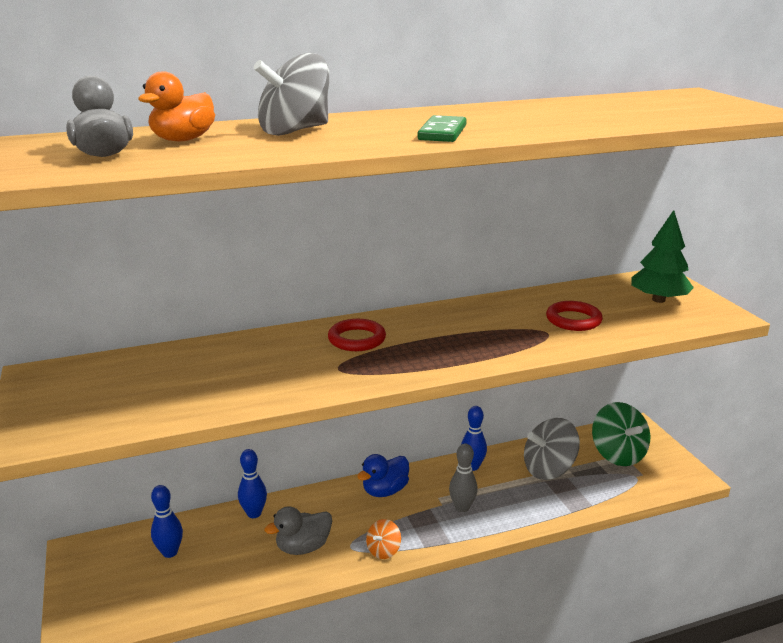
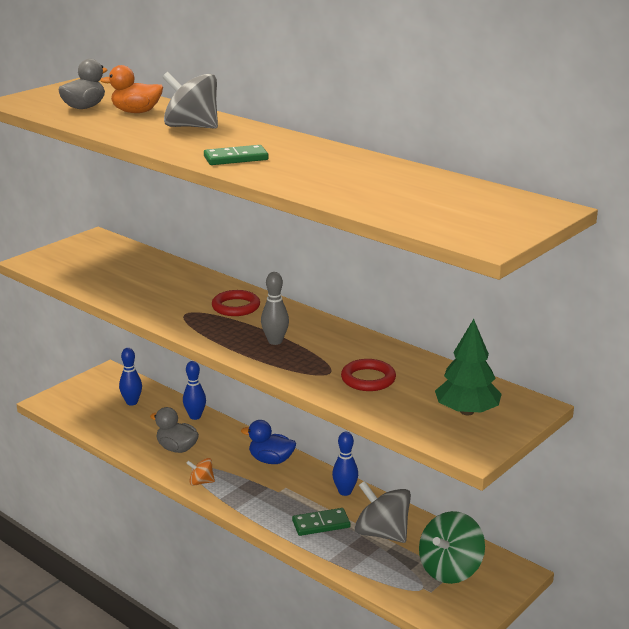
camera: 60 degrees right, 0 degrees up
grey bowling pin [449,443,478,512] -> grey bowling pin moved to [261,272,289,345]
none -> green domino [292,508,350,536]

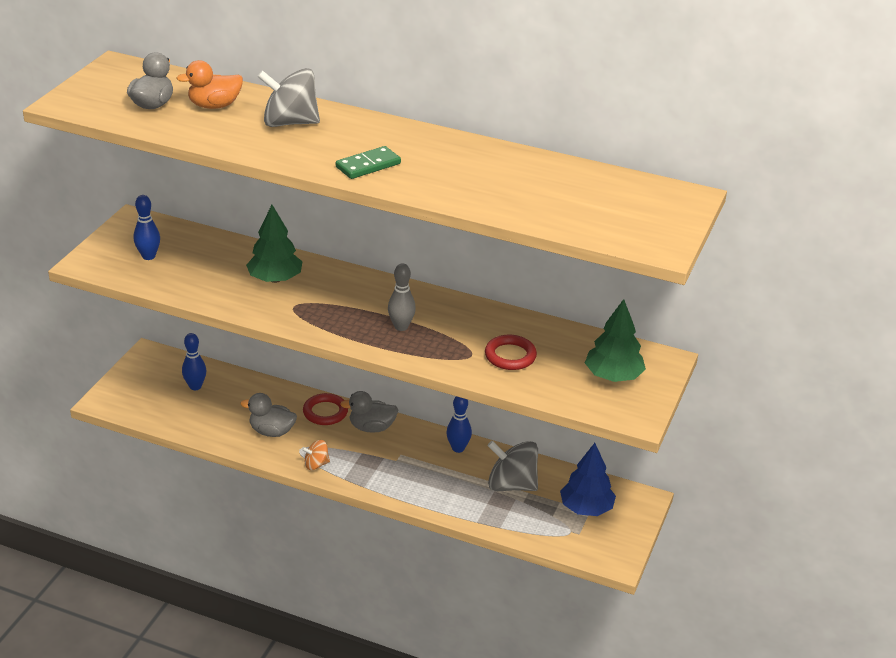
camera: 20 degrees left, 10 degrees up
blue bowling pin [183,361,206,420] -> blue bowling pin moved to [134,195,160,260]
red ring [212,290,260,316] -> red ring moved to [303,393,348,425]
blue duck [241,420,296,464] -> grey duck [340,391,398,433]
green domino [292,508,350,536] -> none
green spinning top [419,511,485,584] -> blue tree [560,443,616,516]
none -> green tree [246,205,302,283]

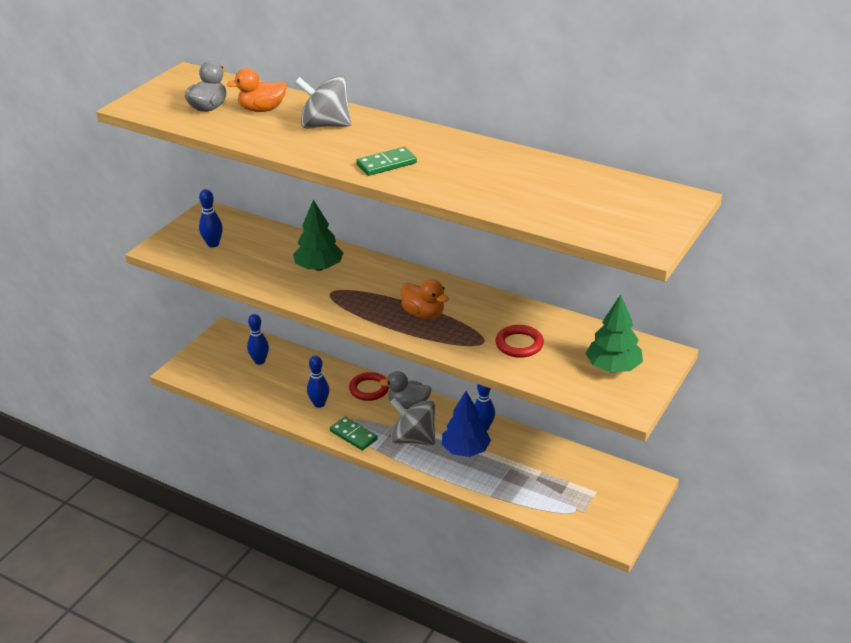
camera: 10 degrees right, 0 degrees up
grey duck [240,393,297,437] -> blue bowling pin [307,355,329,408]
orange spinning top [302,440,330,470] -> green domino [330,417,378,451]
grey bowling pin [388,263,416,331] -> orange duck [401,279,449,319]
grey spinning top [488,441,538,491] -> grey spinning top moved to [390,398,435,445]
blue tree [560,443,616,516] -> blue tree moved to [442,391,491,457]

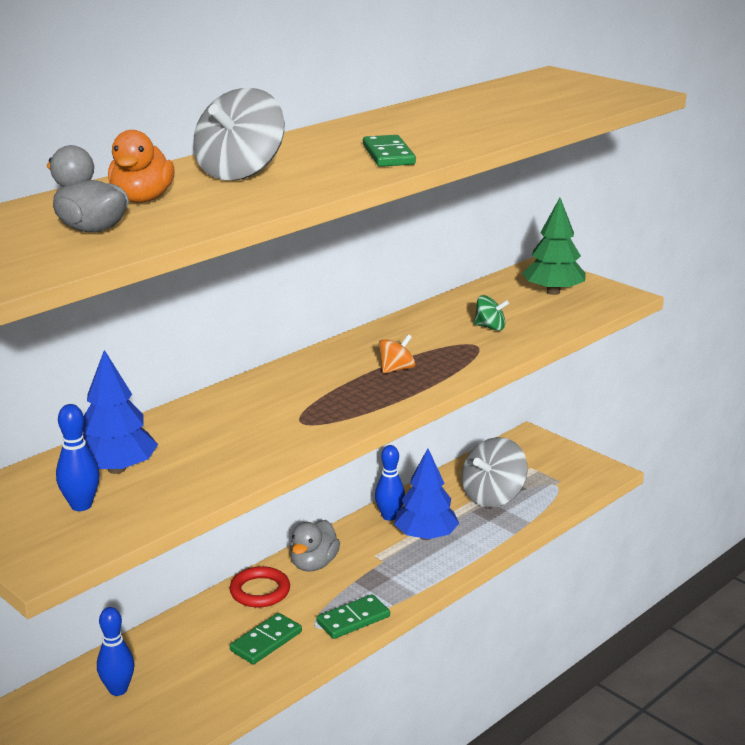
camera: 75 degrees left, 10 degrees down
green tree [293,200,344,271] -> none
blue bowling pin [307,355,329,408] -> green domino [230,613,302,664]
grey spinning top [390,398,435,445] -> grey spinning top moved to [462,437,528,508]
orange duck [401,279,449,319] -> orange spinning top [379,334,416,374]
red ring [496,325,544,358] -> green spinning top [474,295,509,331]
none -> blue tree [83,350,158,474]

